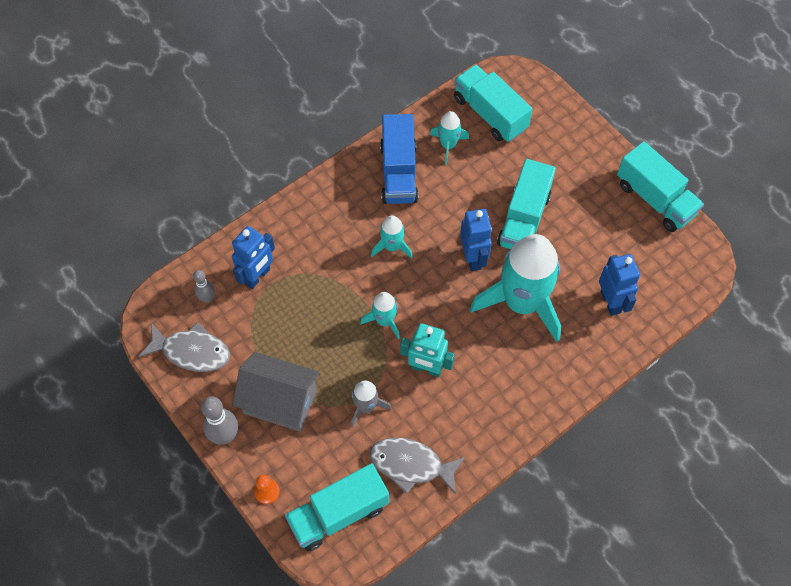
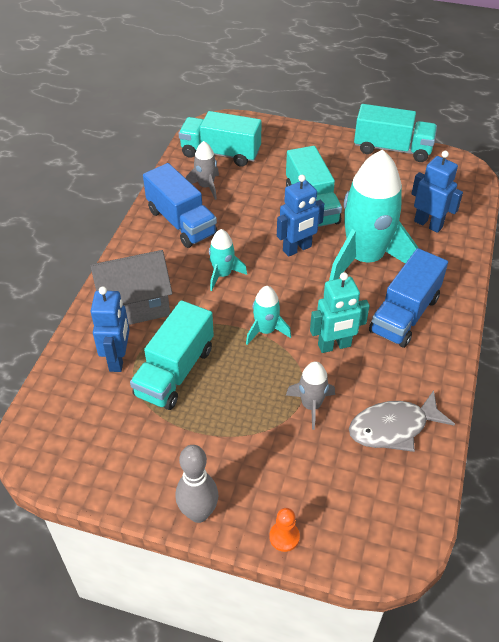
camera: 35 degrees left, 15 degrees down
grey fish [139,322,230,372] -> none
grey bowling pin [193,270,215,303] -> none
grey house [232,352,320,432] -> grey house moved to [90,250,172,325]
turquoise truck [285,463,389,551] -> turquoise truck moved to [130,300,214,410]
turquoise rocket [430,111,469,164] -> grey rocket [185,141,219,200]
blue robot [460,209,492,271] -> blue robot turned 105 degrees clockwise [277,175,325,257]
none -> blue truck [369,248,448,348]

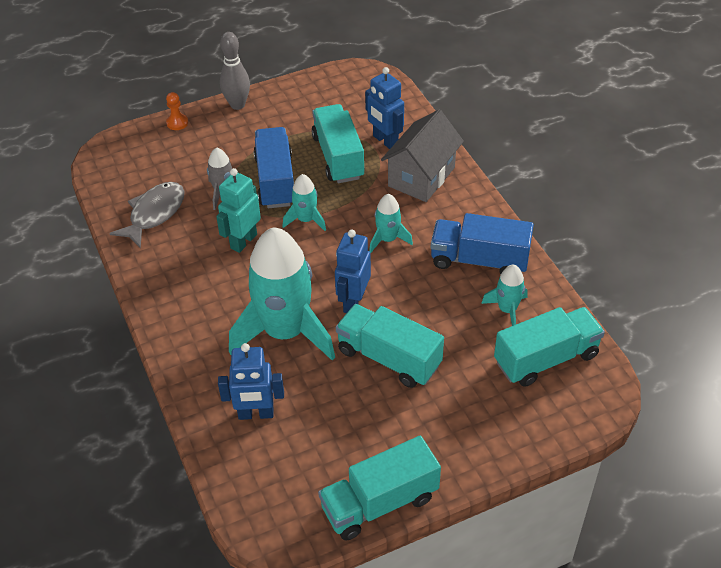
camera: 140 degrees right, 0 degrees up
grey rocket [185,141,219,200] -> turquoise rocket [481,265,528,326]
blue truck [369,248,448,348] -> blue truck moved to [253,127,294,209]

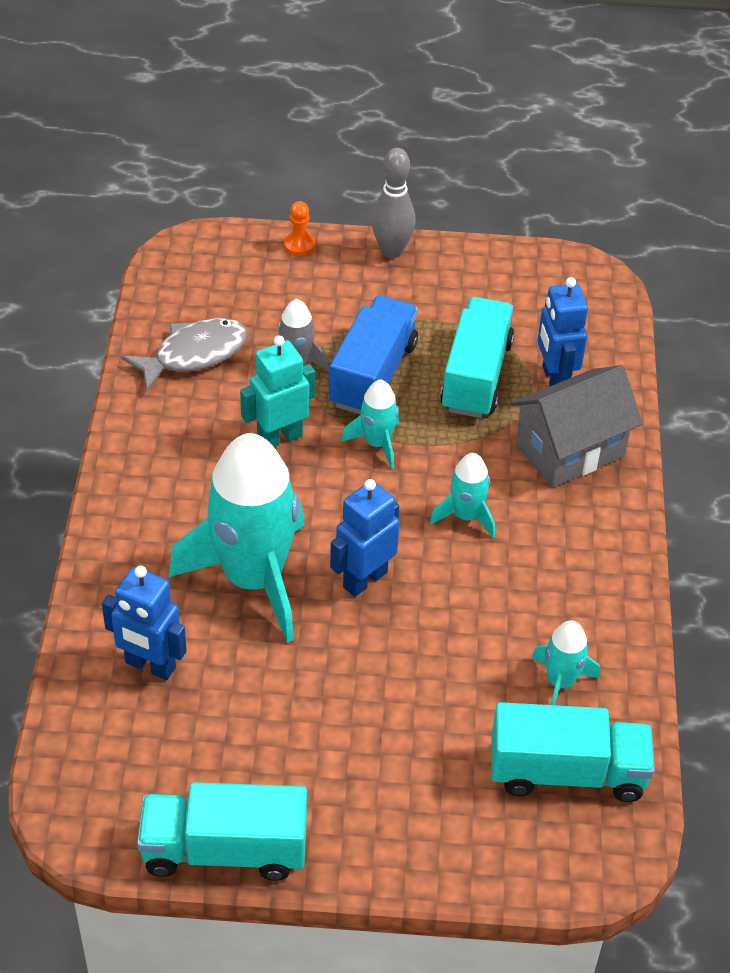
camera: 25 degrees right, 0 degrees up
turquoise truck [336,304,444,388] -> none
blue truck [431,213,534,275] -> none

